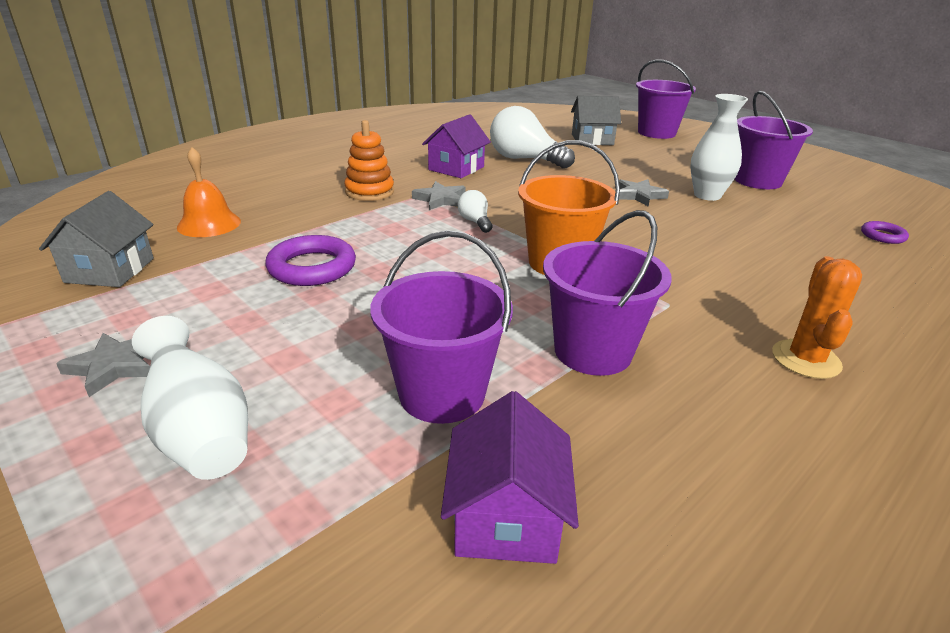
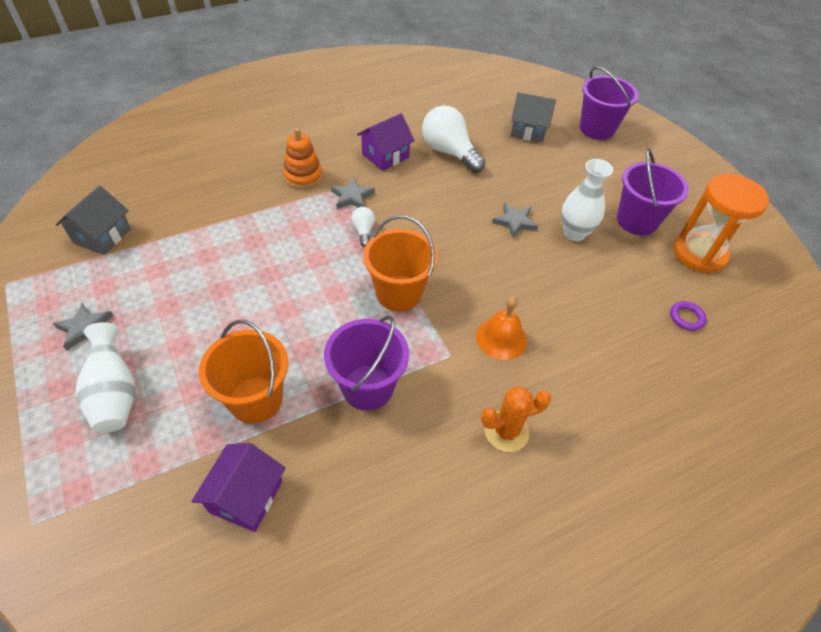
camera: 15 degrees right, 20 degrees up
orange bell [177,147,241,237] -> orange bell moved to [476,296,527,360]
purple ring [265,235,356,286] -> none
purple bucket [370,230,513,424] -> orange bucket [199,320,288,423]
orange cactus [772,256,862,379] -> orange cactus turned 45 degrees clockwise [481,386,552,452]
none -> orange hourglass [673,174,769,273]

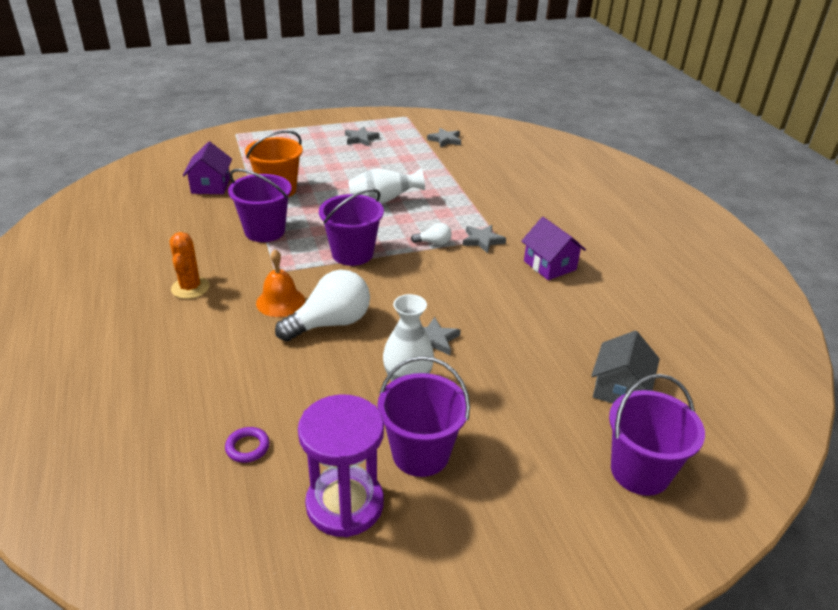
camera: 100 degrees right, 15 degrees down
grey house [56,186,131,255] -> grey star [427,128,461,148]
white vase [75,322,136,433] -> white vase moved to [348,168,425,204]
purple house [192,443,285,532] -> purple house turned 60 degrees clockwise [183,141,232,194]
orange stacking toy [283,128,322,189] -> none
orange bucket [363,215,438,311] -> purple bucket [319,189,384,266]
white light bulb [422,105,485,173] -> white light bulb moved to [275,270,370,341]
orange hourglass [673,174,769,273] -> purple hourglass [298,394,384,537]

